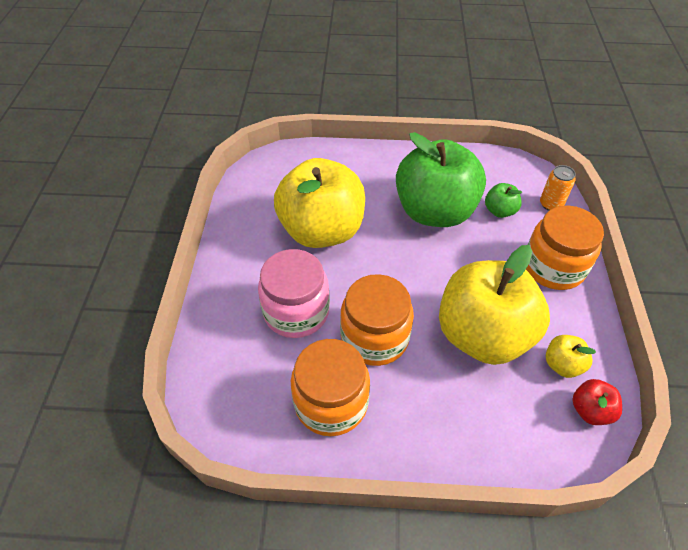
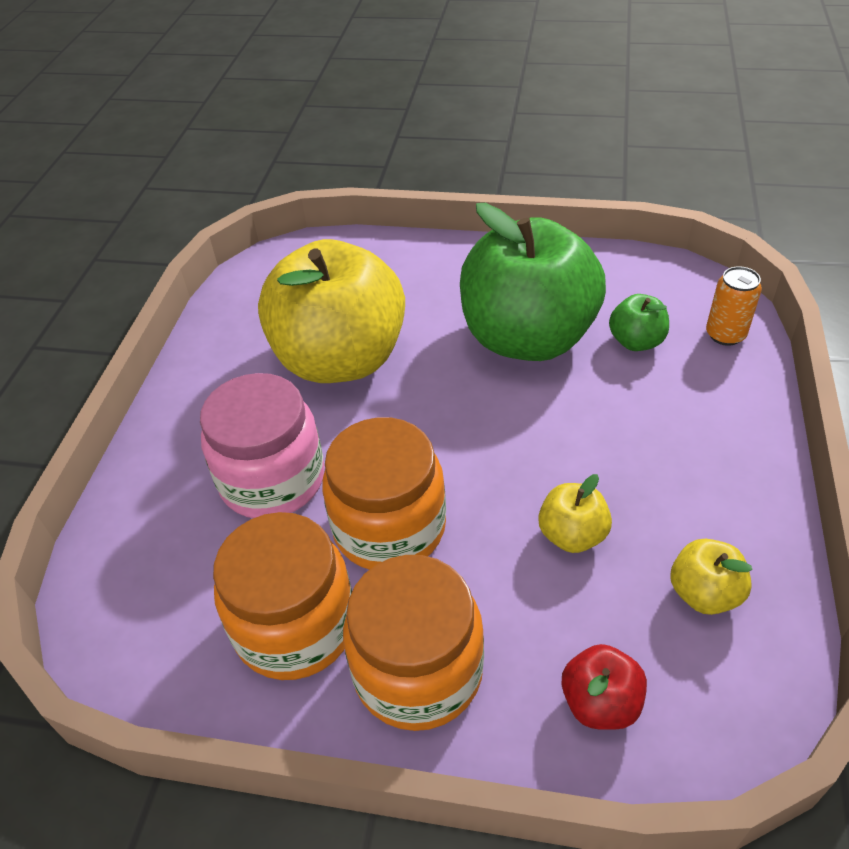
camera: 10 degrees right, 5 degrees down
yellow apple [439,245,550,365] -> yellow apple [538,474,612,553], size x0.41
orange jar [526,206,604,290] -> orange jar moved to [343,555,484,731]
red apple [572,379,622,425] -> red apple moved to [562,644,647,730]

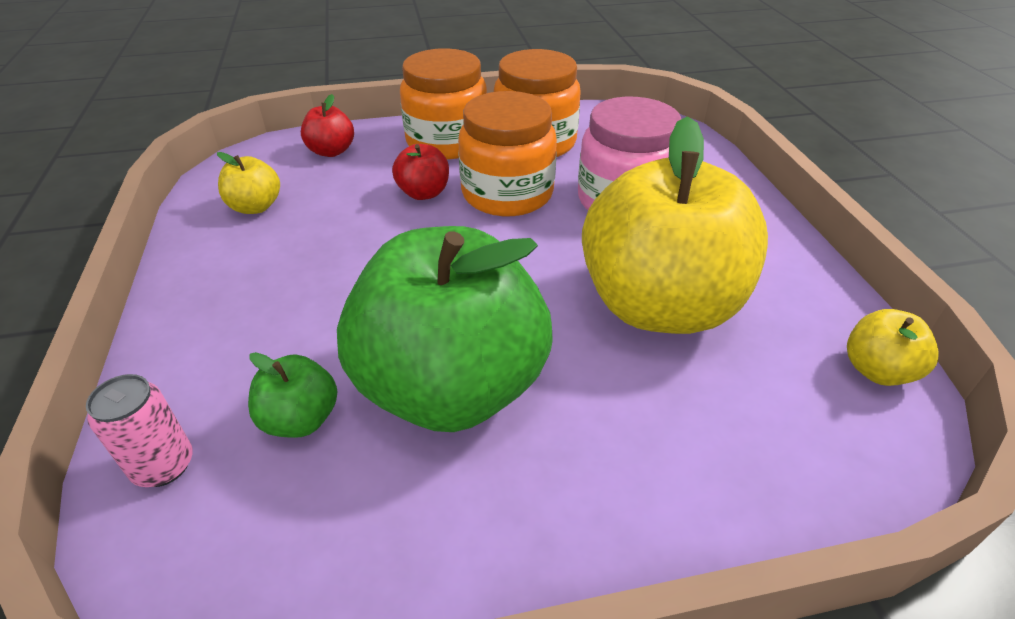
camera: 155 degrees right, 5 degrees down
yellow apple [538,474,612,553] -> yellow apple moved to [847,309,938,386]
orange can [706,266,762,346] -> pink can [86,374,193,487]
none -> red apple [392,144,449,200]

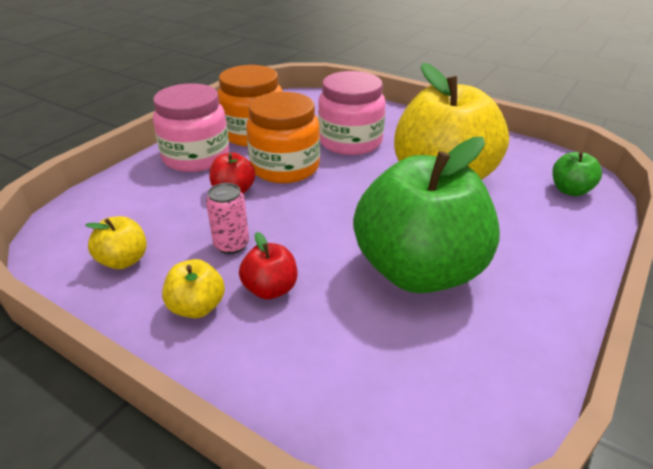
camera: 45 degrees left, 5 degrees down
pink can [86,374,193,487] -> pink can moved to [206,183,249,254]
green apple [248,352,337,438] -> green apple moved to [552,152,602,196]
red apple [301,94,354,157] -> red apple moved to [239,232,297,300]
orange jar [400,48,487,160] -> pink jar [153,83,229,172]
yellow apple [847,309,938,386] -> yellow apple moved to [162,259,225,318]

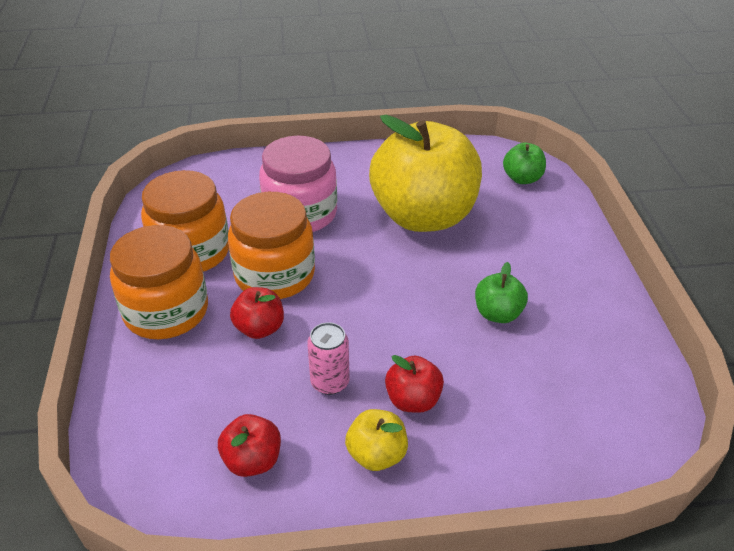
camera: 40 degrees left, 5 degrees up
yellow apple [85,216,147,269] -> red apple [218,414,281,477]
pink jar [153,83,229,172] -> orange jar [110,225,208,339]
green apple [353,137,500,293] -> green apple [475,262,528,323], size x0.41

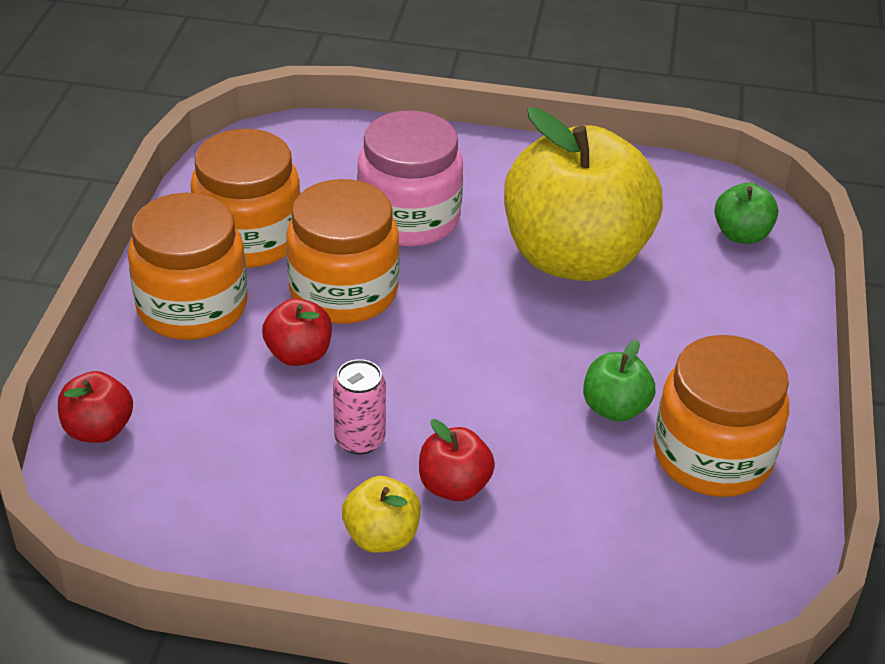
camera: 15 degrees right, 0 degrees up
red apple [218,414,281,477] -> red apple moved to [58,371,133,443]
none -> orange jar [654,335,789,497]

